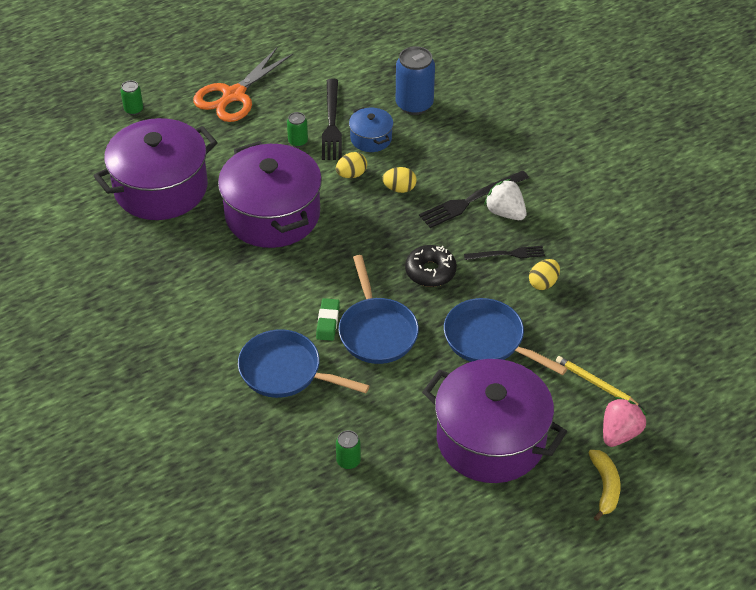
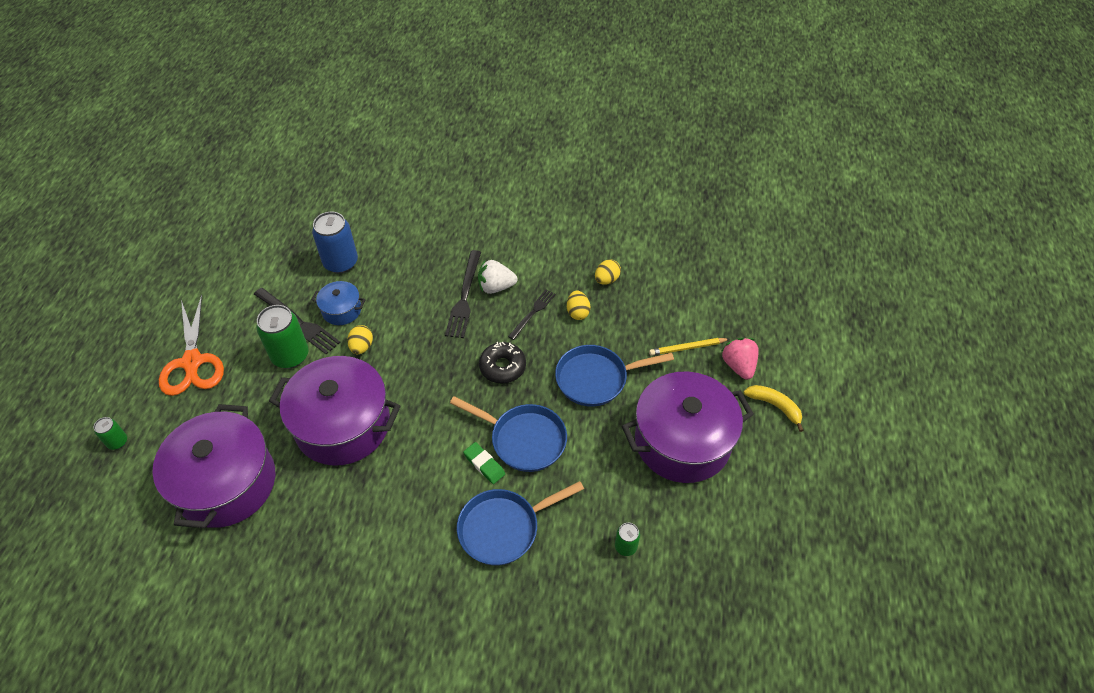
camera: 50 degrees left, 5 degrees up
green can [287,112,308,147] -> green can [256,305,309,369], size x1.96
yellow egg [382,167,416,193] -> yellow egg moved to [595,259,621,285]

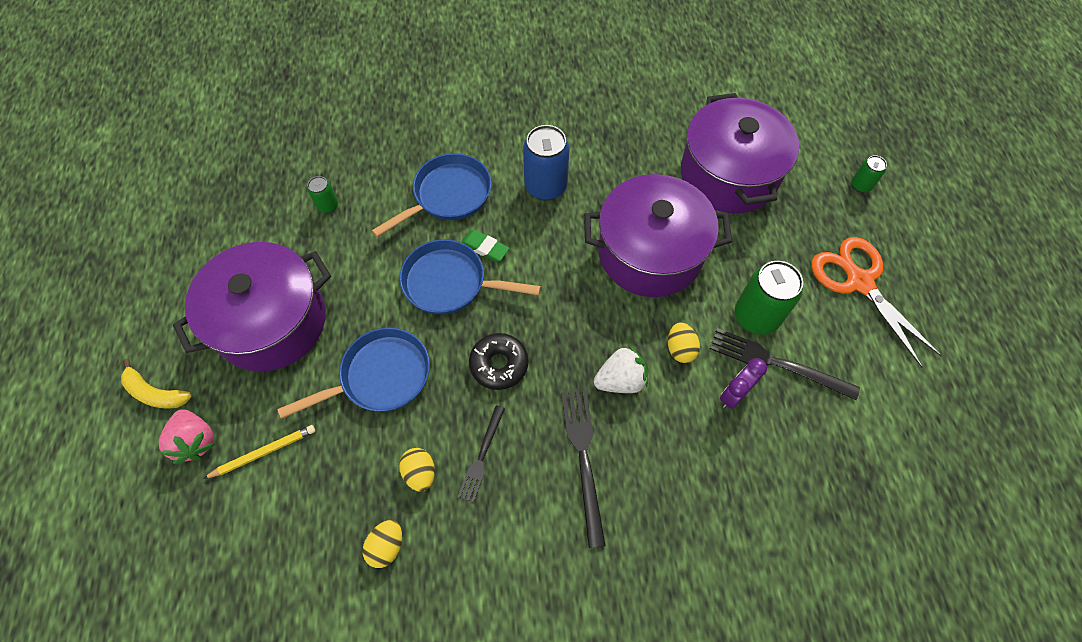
camera: 165 degrees right, 10 degrees up
blue can [312,212,358,274] -> blue can moved to [523,125,569,201]
blue pot [312,281,365,325] -> purple clock [720,358,767,409]
white strawberry [478,260,517,294] -> white strawberry moved to [594,346,648,393]

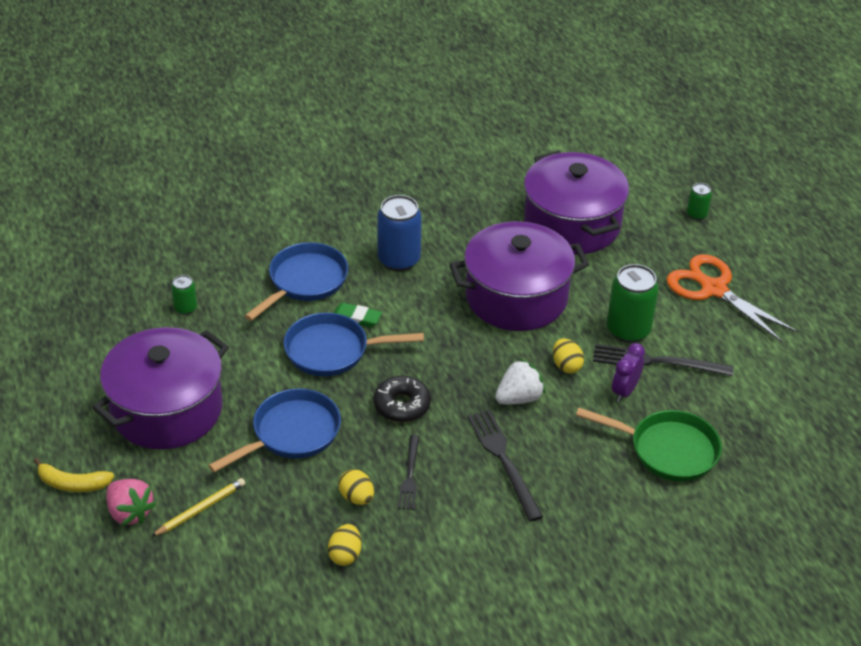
camera: 15 degrees left, 20 degrees down
none -> green pan [576,408,722,481]

